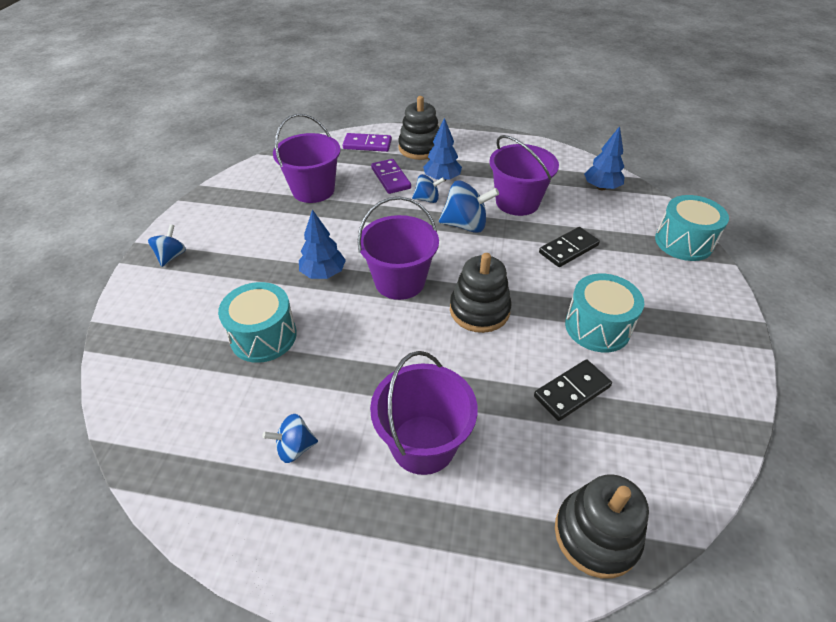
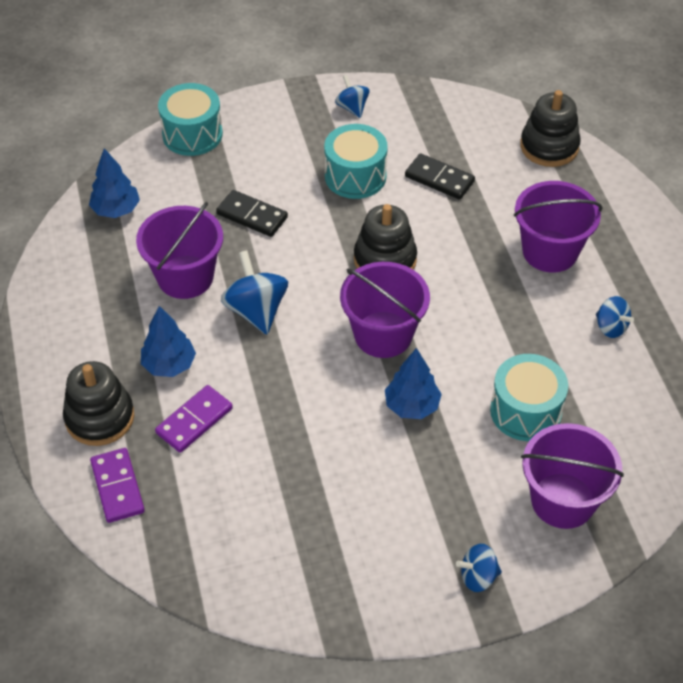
camera: 115 degrees left, 5 degrees up
purple bucket [273,114,341,203] -> purple bucket moved to [521,423,624,529]
blue spinning top [412,174,445,203] -> blue spinning top moved to [335,75,369,118]

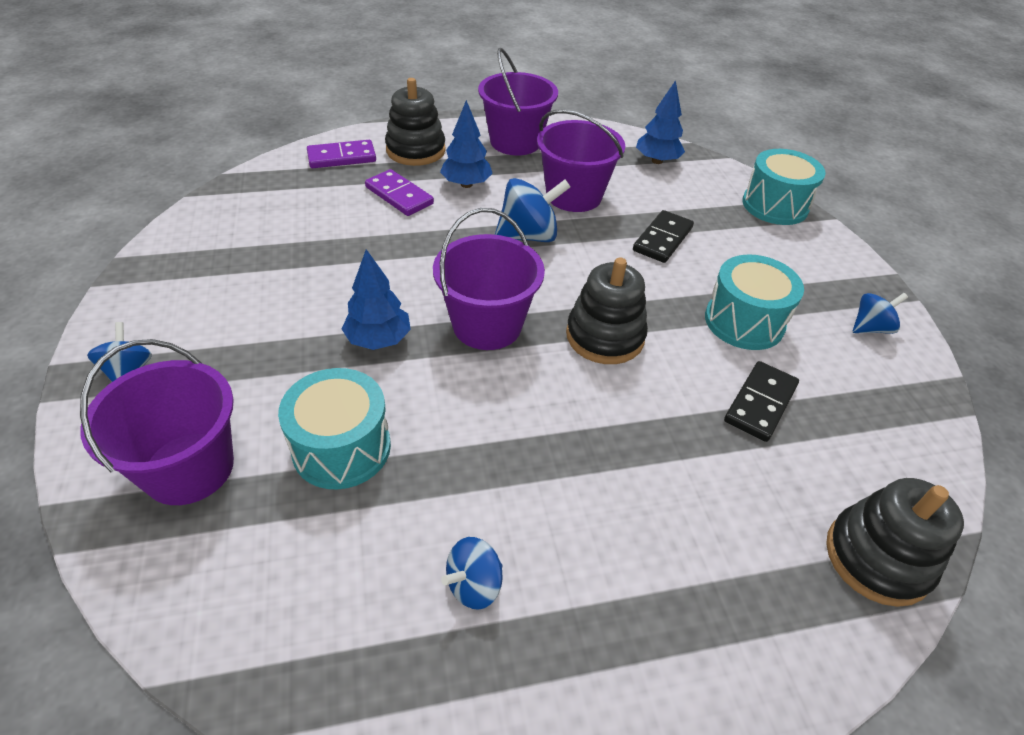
camera: 90 degrees right, 5 degrees down
purple bucket [514,181,603,273] -> purple bucket moved to [478,48,558,155]

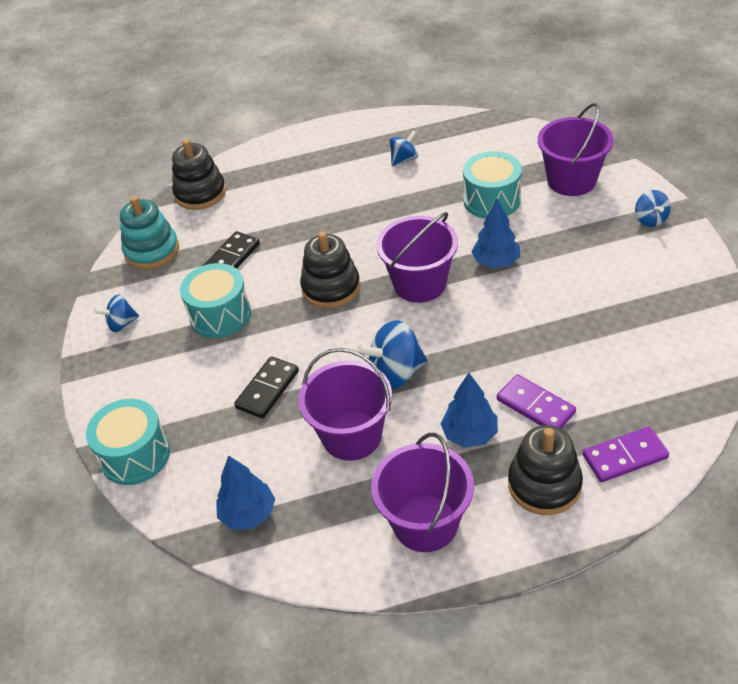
camera: 175 degrees left, 0 degrees up
none -> turquoise stacking toy [120,196,179,269]

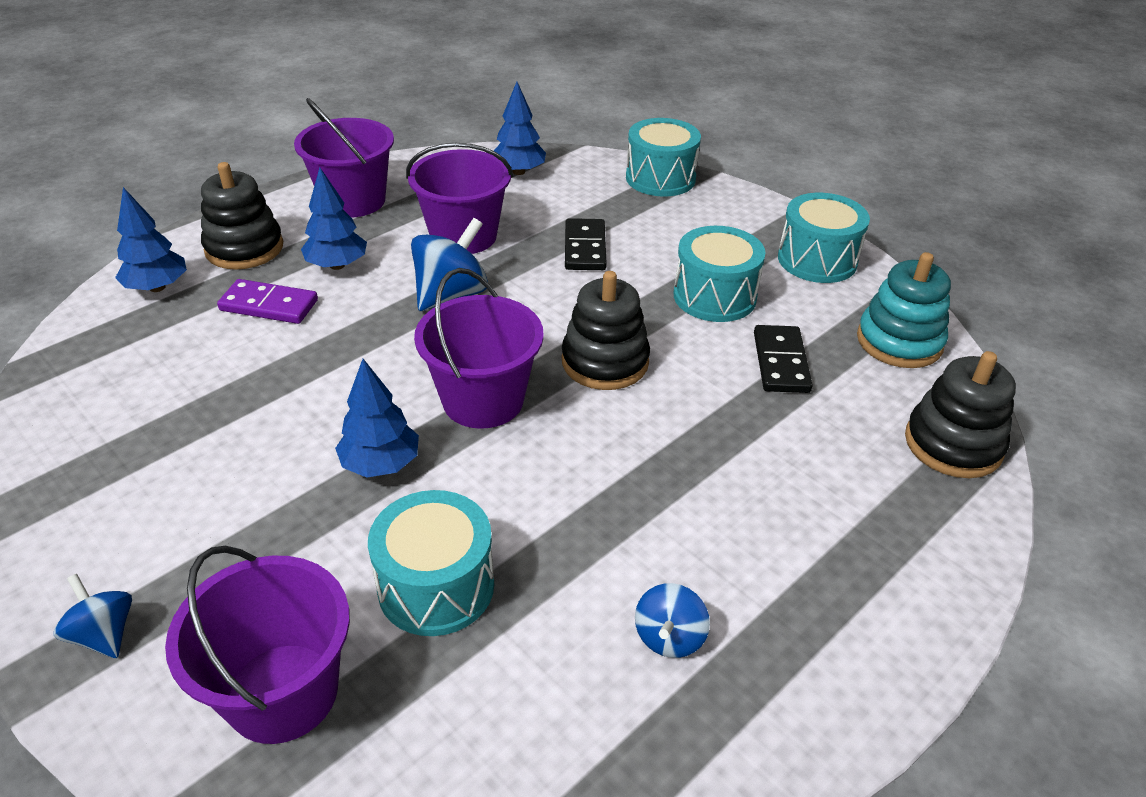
camera: 145 degrees right, 5 degrees down
blue spinning top [94,294,139,332] -> turquoise drum [778,193,870,283]
purple domino [583,426,669,482] -> blue tree [115,187,187,292]

